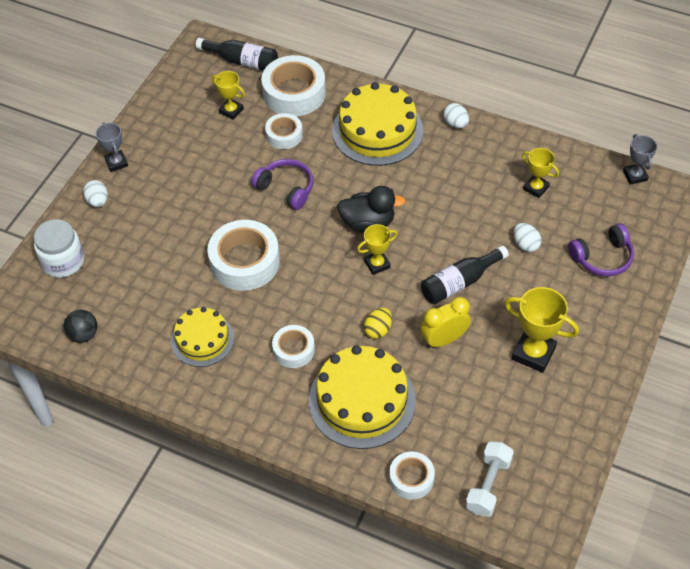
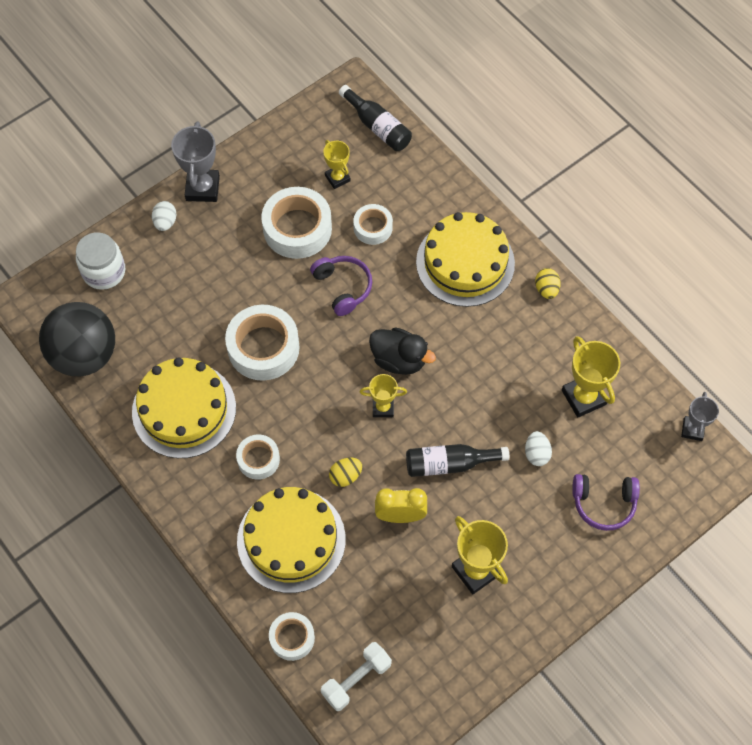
camera: 25 degrees right, 10 degrees up
black ball [64,310,97,343] -> black ball [39,302,115,377], size x2.25
grey trophy [96,123,128,172] -> grey trophy [171,122,220,202], size x1.63
yellow cake [171,307,234,367] -> yellow cake [132,357,236,458], size x1.64
white tape [261,55,326,116] -> white tape moved to [261,187,332,259]
white egg [443,103,469,128] -> yellow egg [535,268,561,299]
yellow trophy [522,148,559,198] -> yellow trophy [562,336,620,418], size x1.63

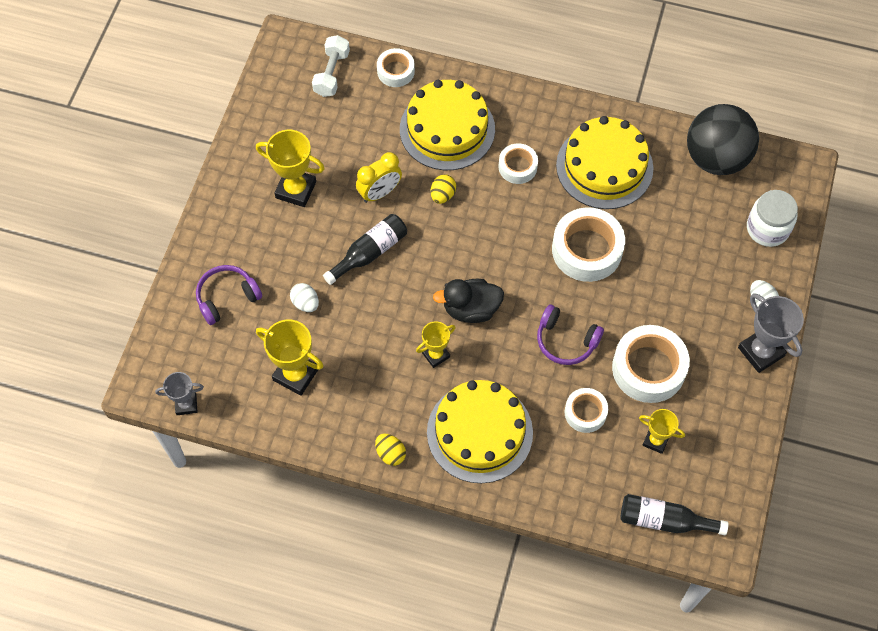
camera: 145 degrees right, 0 degrees up
yellow trophy [360,374,407,417] -> yellow trophy moved to [416,321,456,368]
grey trophy [681,392,719,441] -> grey trophy turned 75 degrees counterclockwise [155,372,204,415]

